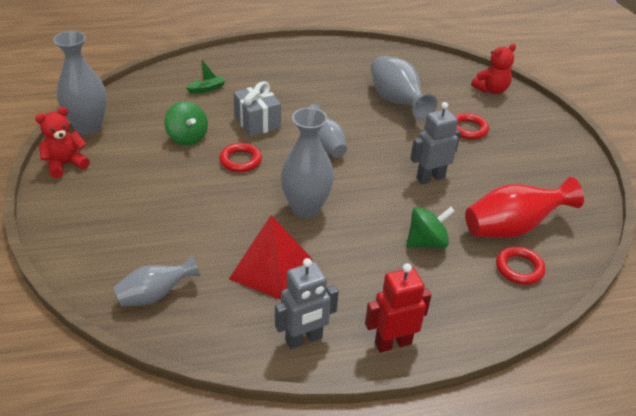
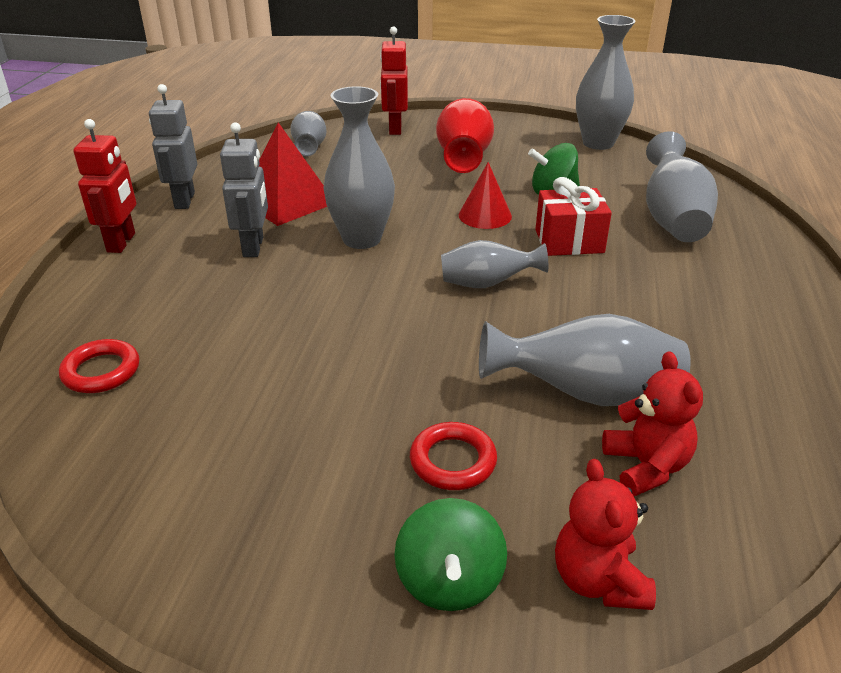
camera: 115 degrees right, 5 degrees down
red teddy bear [35,107,90,178] -> red teddy bear moved to [602,351,703,496]
green boat [186,58,225,93] -> grey vase [646,131,718,242]
red ring [219,143,262,172] -> red cone [459,162,512,229]
grey gift [234,81,281,137] -> red gift [535,177,612,256]
green spinning top [406,207,455,248] -> green spinning top moved to [394,498,507,611]
grey robot [410,102,461,184] -> grey robot moved to [220,122,268,257]
red vase [465,177,584,238] -> red vase moved to [436,98,494,173]
none -> red robot [380,26,408,135]

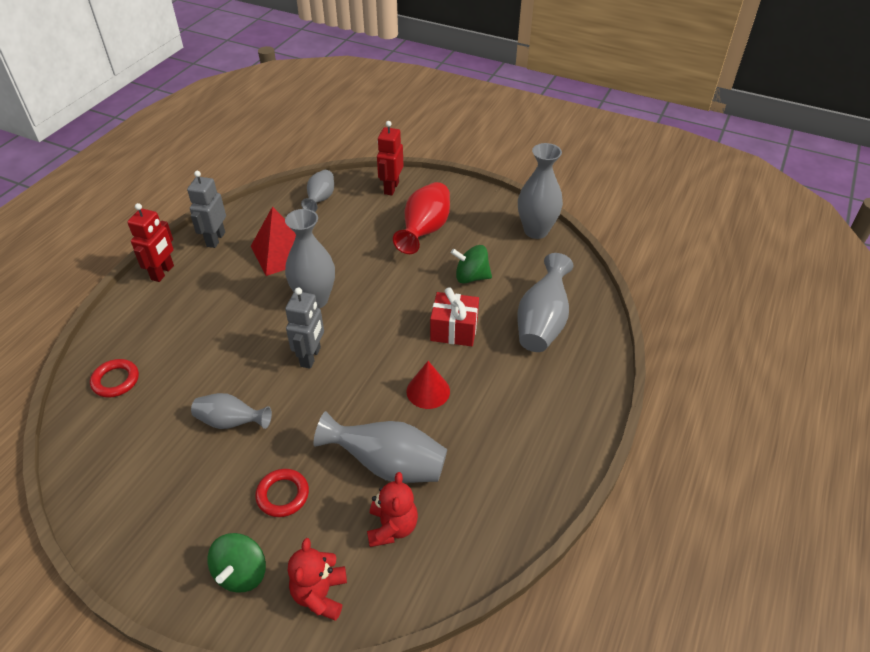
camera: 15 degrees right, 10 degrees up
grey robot [220,122,268,257] -> grey robot moved to [285,288,324,369]
grey vase [441,240,548,288] -> grey vase moved to [191,393,272,429]
red cone [459,162,512,229] -> red cone moved to [407,361,450,409]

